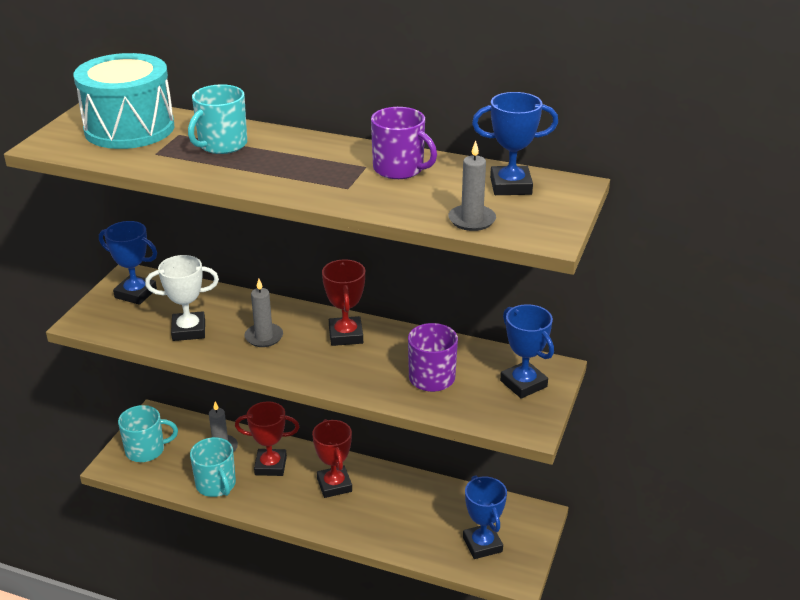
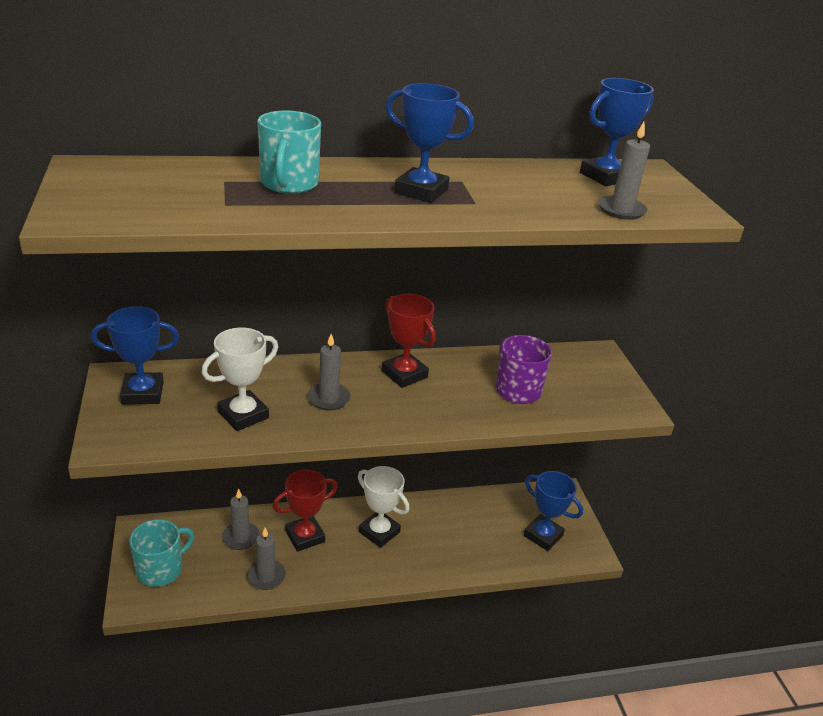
camera: 35 degrees left, 0 degrees up
turquoise drum [73,53,174,149] -> none
turquoise mug [190,437,236,497] -> grey candle [247,528,286,590]
red trophy [312,419,352,498] -> white trophy [358,466,409,548]
purple mug [371,107,437,179] -> none
blue trophy [500,304,554,399] -> blue trophy moved to [386,83,474,203]

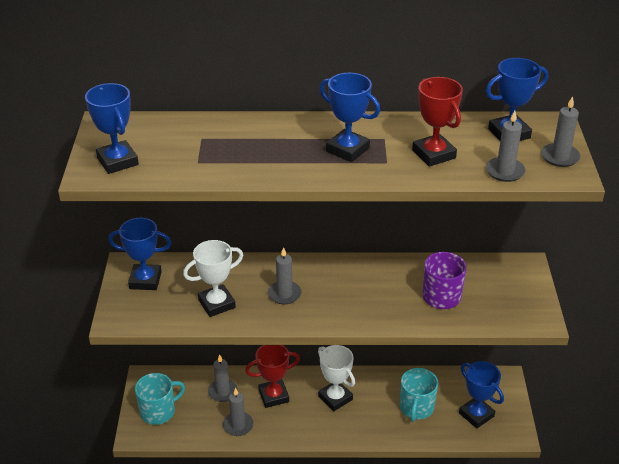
camera: 15 degrees right, 5 degrees up
turquoise mug [258,111,321,194] -> turquoise mug moved to [400,368,438,422]
red trophy [382,294,436,388] -> red trophy moved to [412,77,463,167]
none -> blue trophy [85,83,139,174]
none -> grey candle [541,96,581,167]

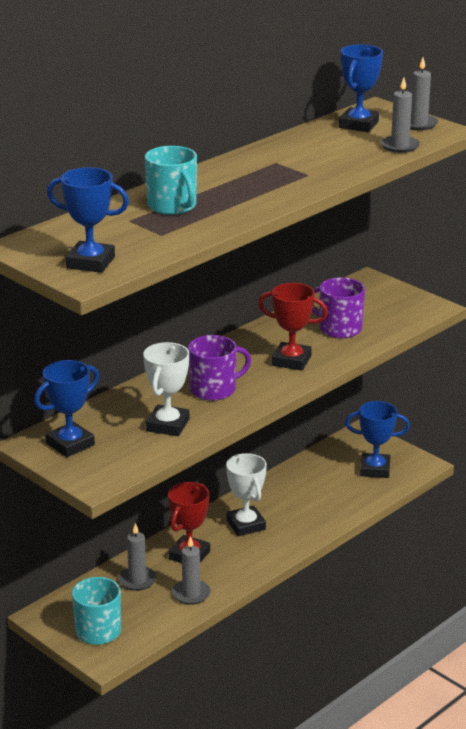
camera: 45 degrees left, 10 degrees down
grey candle [268,247,302,304] -> purple mug [188,335,251,401]
white trophy [318,345,355,411] -> white trophy turned 60 degrees clockwise [226,453,267,536]
blue trophy [320,73,380,162] -> none
turquoise mug [400,368,438,422] -> turquoise mug moved to [145,146,197,215]
red trophy [412,77,463,167] -> red trophy moved to [258,283,328,371]

